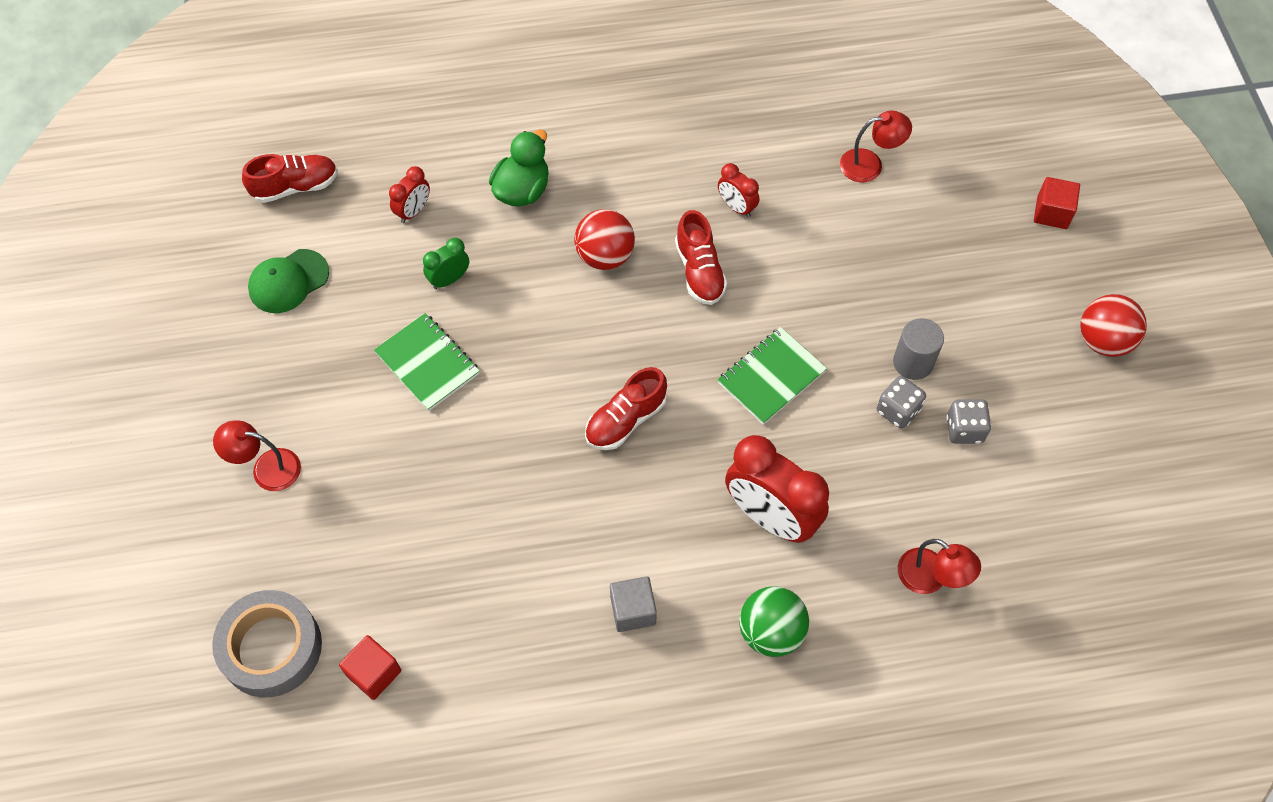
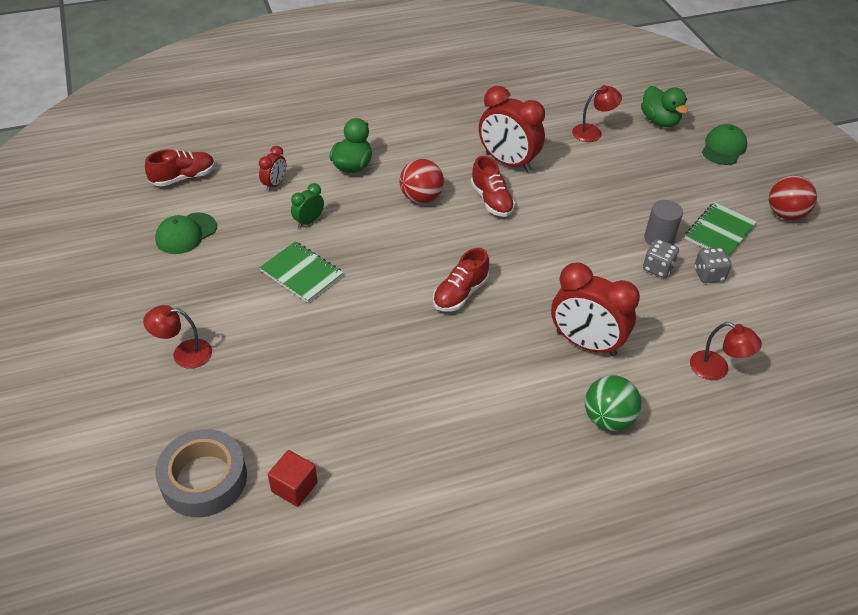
camera: 10 degrees left, 15 degrees down
grey cube [610,576,657,632] -> none
red clock [718,163,759,218] -> red clock [479,86,545,172], size x2.04
green notebook [718,327,827,425] -> green notebook moved to [685,202,757,257]
red cube [1034,177,1080,229] -> green cap [702,124,747,165]
none -> green duck [641,86,688,127]

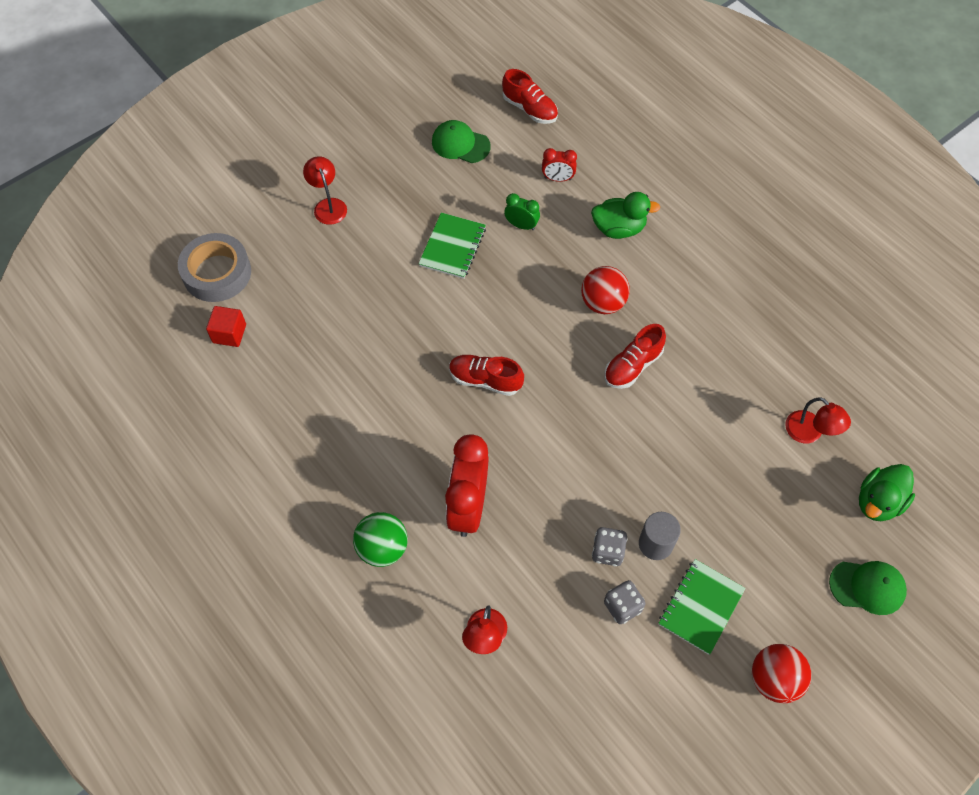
camera: 70 degrees right, 15 degrees up
red clock [479,86,545,172] -> none
green notebook [685,202,757,257] -> green notebook turned 75 degrees counterclockwise [658,559,746,655]

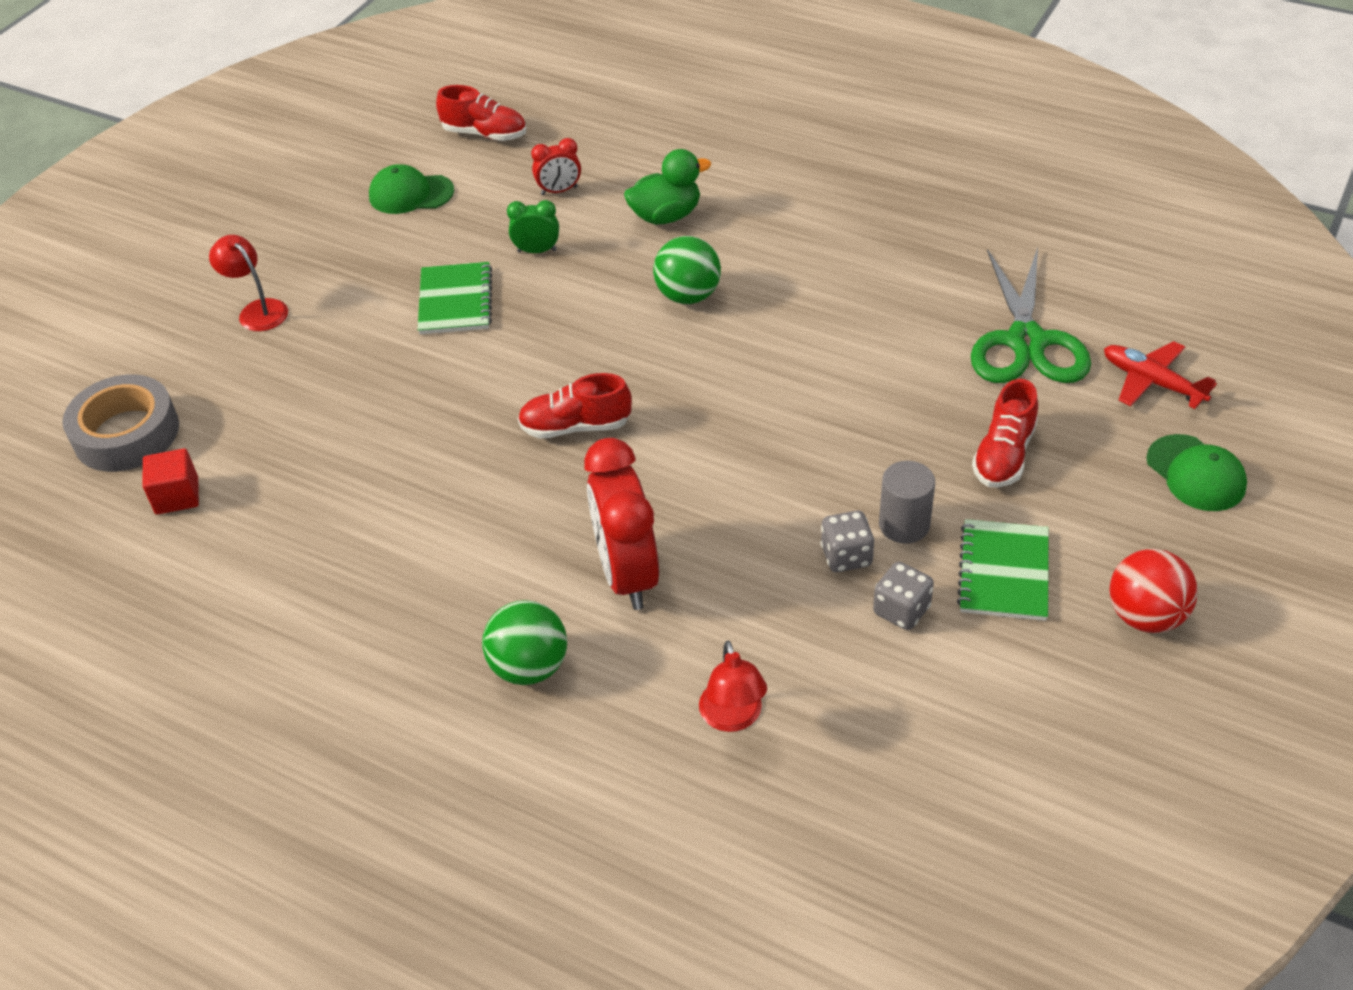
camera: 20 degrees left, 15 degrees down
red ball [581,266,630,314] -> green ball [653,236,721,304]
red shoe [604,324,666,389] -> red shoe moved to [972,379,1038,488]
red lamp [785,397,851,443] -> green scissors [971,247,1091,383]
green cap [829,561,907,615] -> green cap turned 75 degrees clockwise [1146,434,1247,511]
green duck [859,464,915,521] -> red plane [1104,341,1217,409]

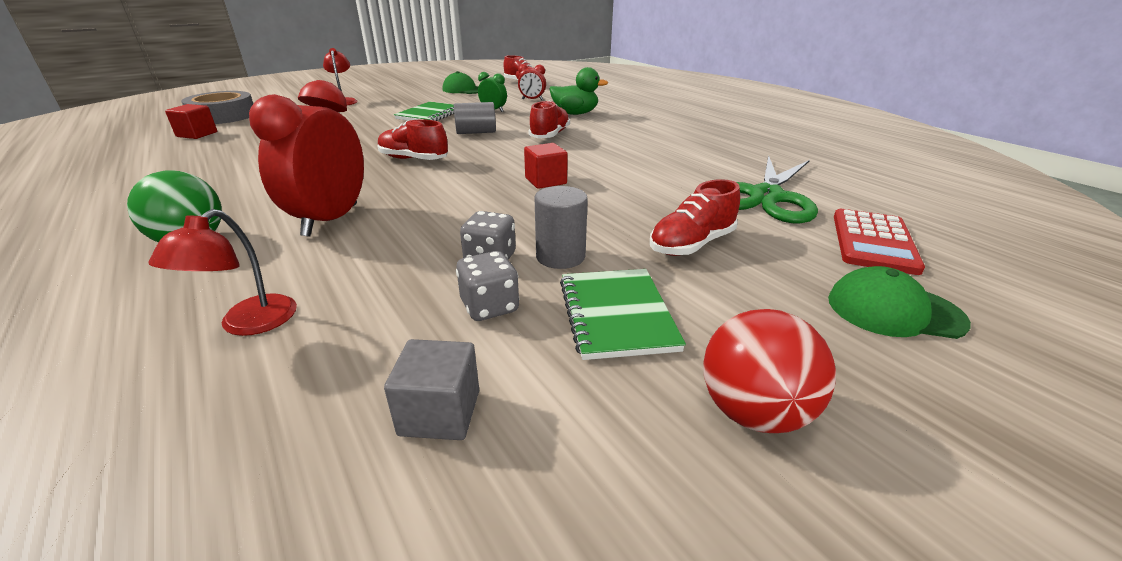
camera: 25 degrees right, 15 degrees down
green ball [653,236,721,304] -> red shoe [529,100,570,138]
green notebook [957,519,1049,621] -> green notebook turned 45 degrees counterclockwise [560,269,686,360]
red plane [1104,341,1217,409] -> red calculator [834,209,925,275]
green cap [1146,434,1247,511] -> green cap turned 105 degrees clockwise [828,266,971,339]
none -> grey cube [384,339,479,440]
none -> grey cylinder [454,102,496,134]
none -> red cube [524,143,568,189]

